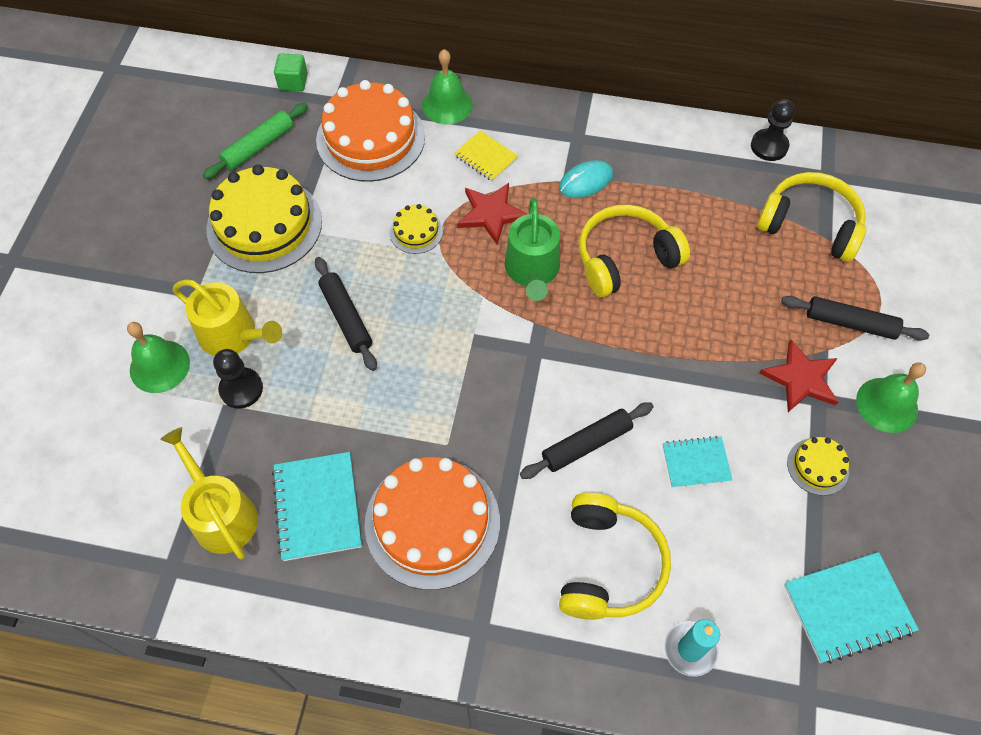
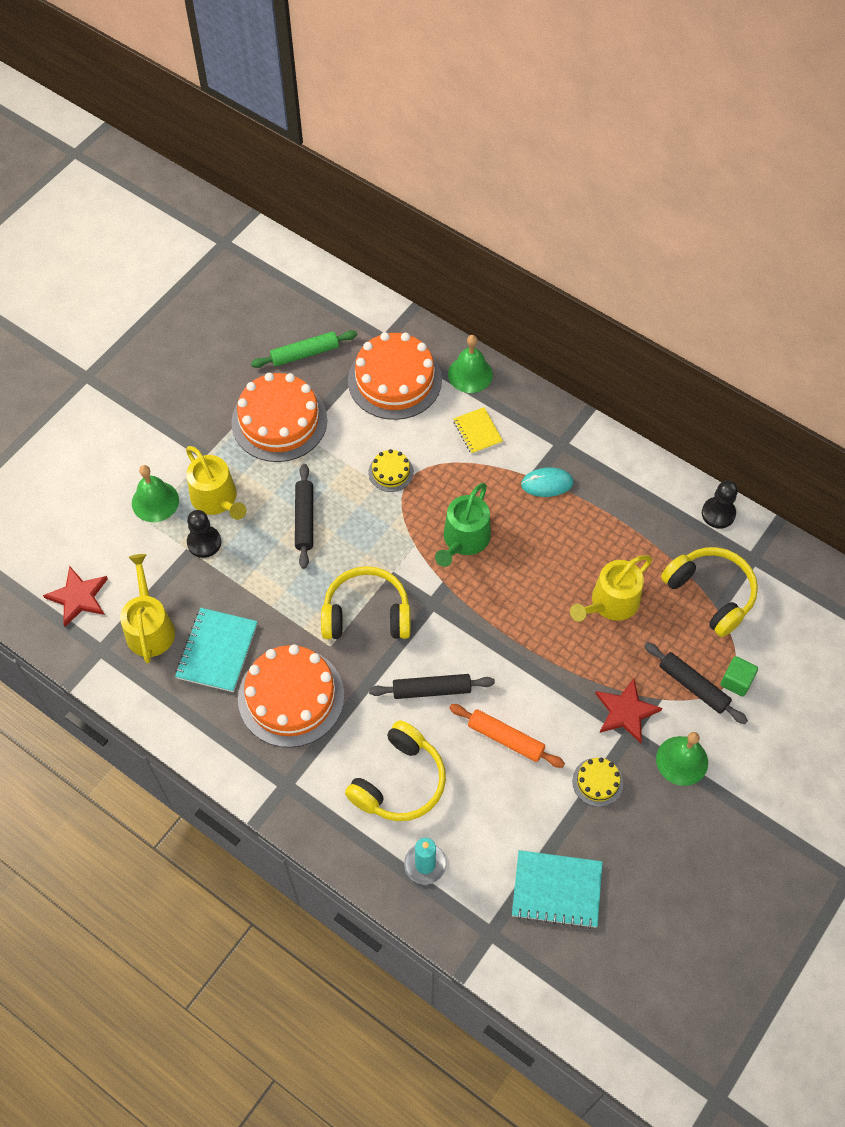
camera: 25 degrees right, 0 degrees up
yellow cake [206,165,322,273] -> orange cake [231,373,327,462]
green cube [274,53,308,91] -> green cube moved to [721,656,758,696]
red star [457,183,527,245] -> red star moved to [43,566,108,627]
yellow headphones [579,205,690,297] -> yellow headphones moved to [321,566,411,639]
turquoise notebook [662,436,732,488] -> orange rolling pin [449,704,565,768]
none -> yellow watering can [570,555,652,622]

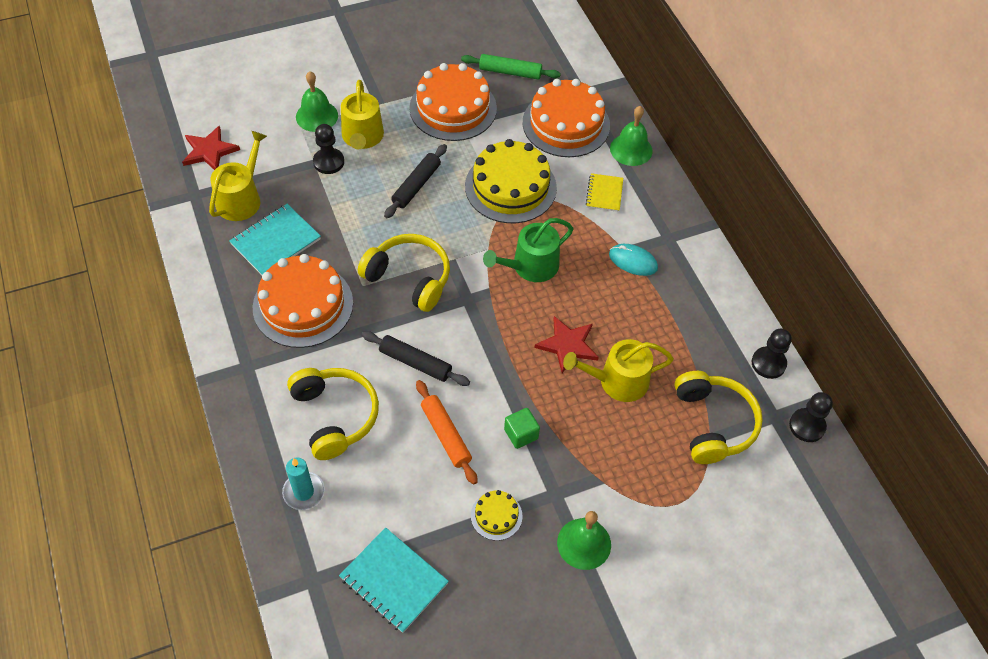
camera: 30 degrees right, 5 degrees down
yellow headphones [345,720,446,821] -> yellow headphones turned 90 degrees counterclockwise [287,368,379,460]
yellow cake [368,449,414,492] -> yellow cake [465,139,557,223], size x2.16
red star [595,679,663,743] -> red star moved to [535,316,599,373]
black rolling pin [644,642,748,724] -> none
green cube [721,656,758,696] -> green cube moved to [504,408,540,449]
none -> black pawn [789,392,833,442]

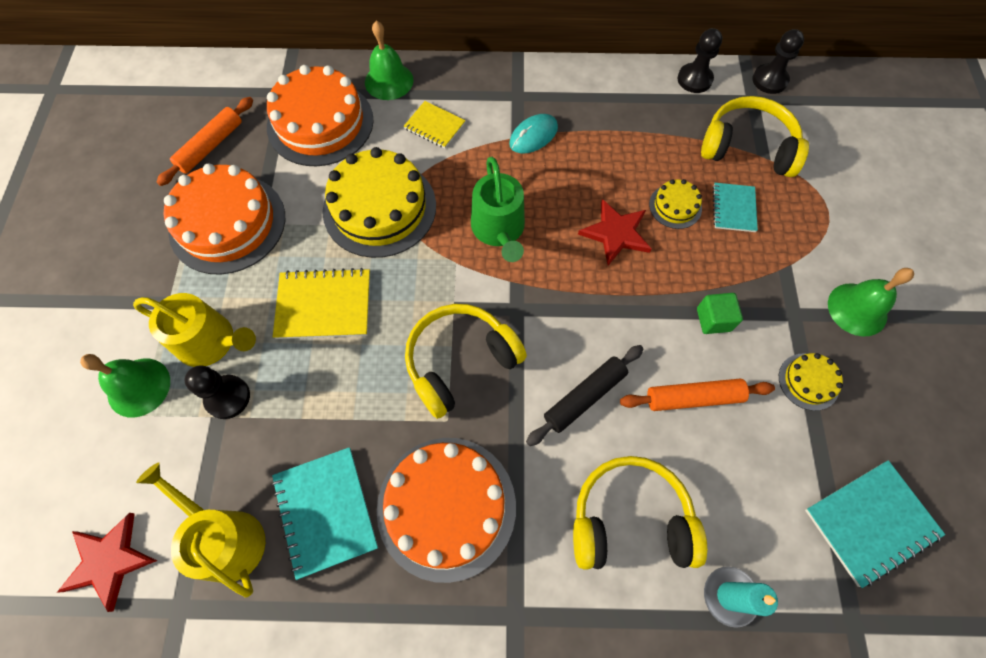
camera: 65 degrees left, 10 degrees up
black rolling pin [384,144,447,218] -> yellow notebook [273,268,370,339]
green rolling pin [461,54,561,79] -> orange rolling pin [157,97,253,186]
yellow watering can [563,339,674,402] -> yellow cake [649,179,702,229]
none -> turquoise notebook [713,183,758,232]

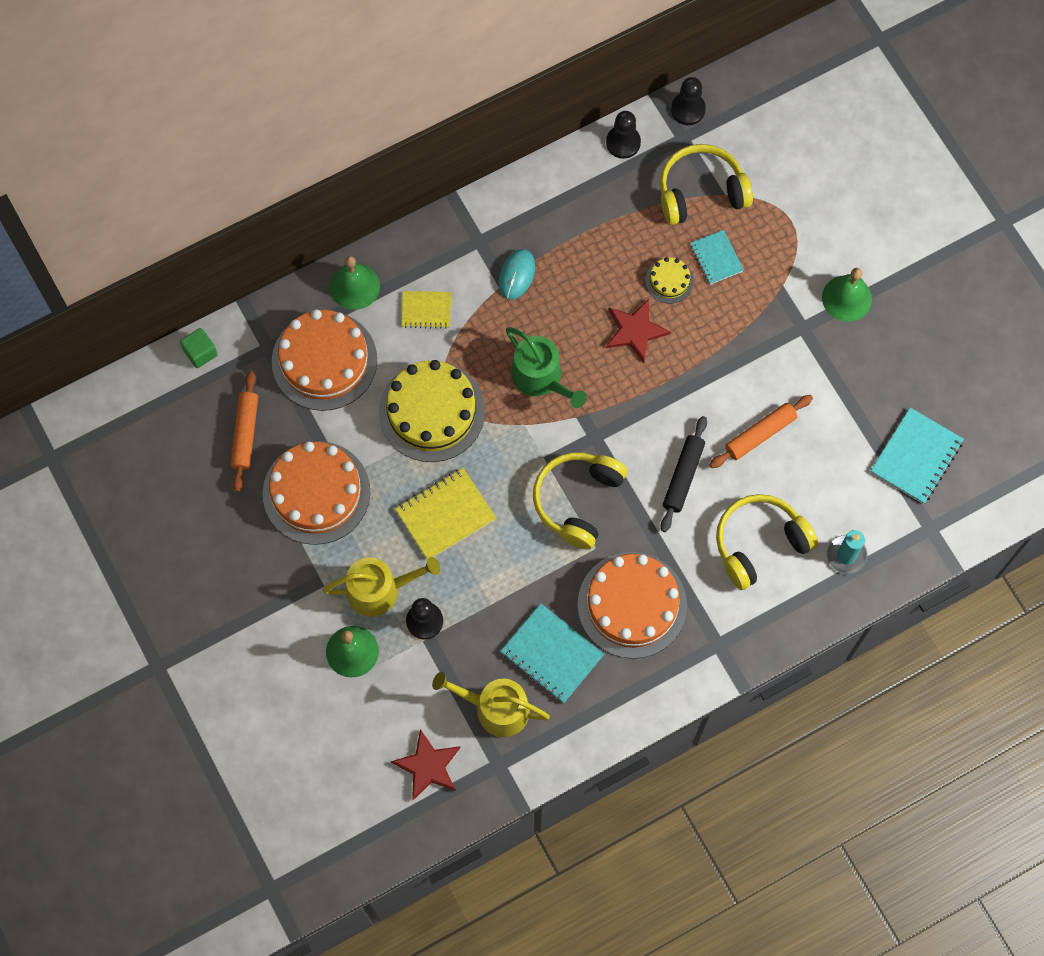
camera: 30 degrees left, 5 degrees up
green cube [697,293,743,334] -> green cube moved to [180,328,218,368]
yellow cake [779,353,843,411] -> none

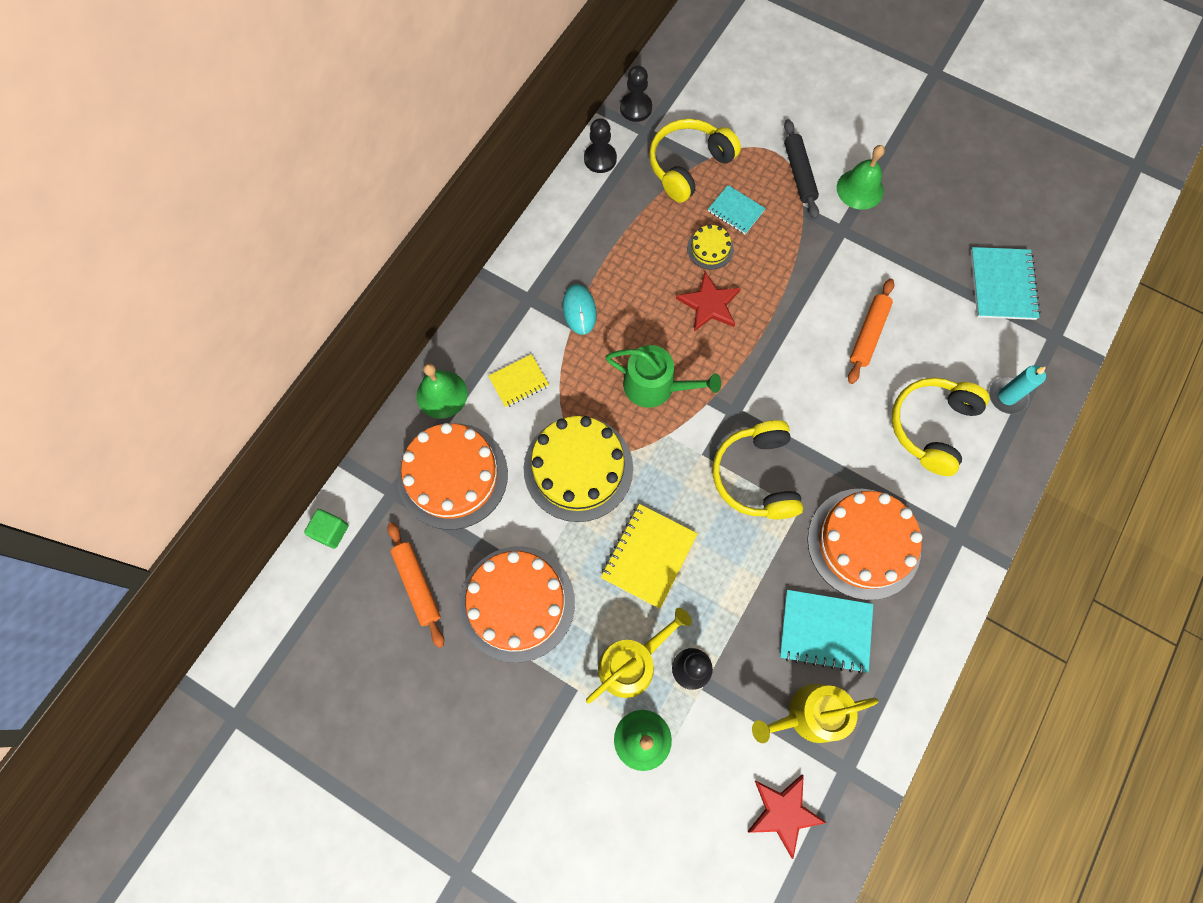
camera: 30 degrees left, 0 degrees up
black rolling pin [660,416,707,532] -> black rolling pin moved to [784,119,819,219]

